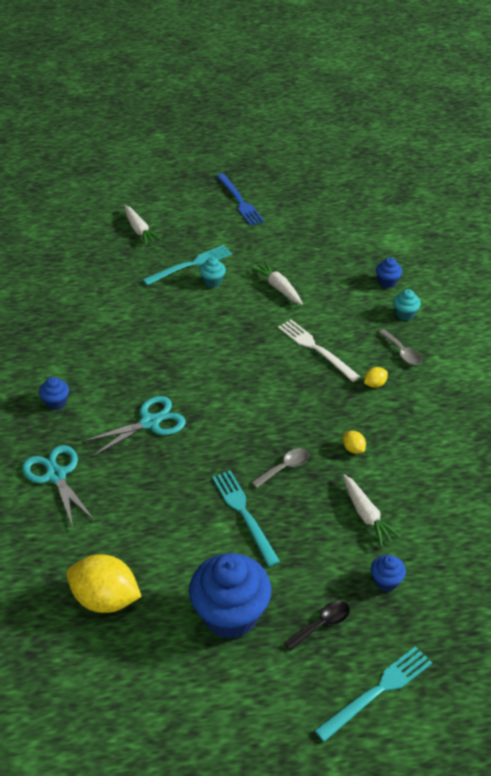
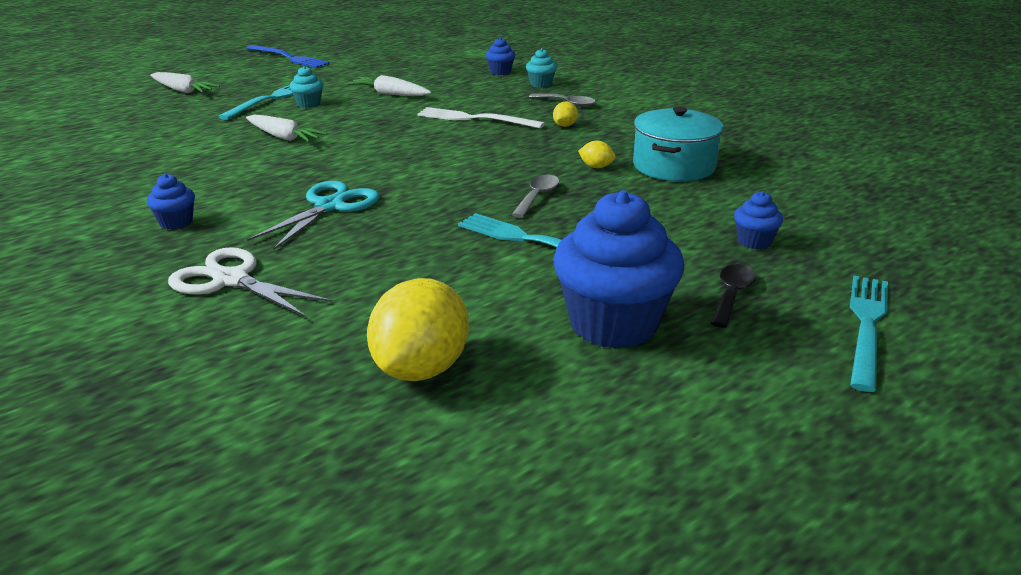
camera: 30 degrees left, 15 degrees down
turquoise scissors [22,445,95,528] -> white scissors [168,247,333,318]
yellow lemon [66,554,142,613] -> yellow lemon turned 60 degrees counterclockwise [367,278,469,381]
white carrot [343,475,401,547] -> white carrot moved to [246,115,327,142]
none -> turquoise pot [633,107,724,181]

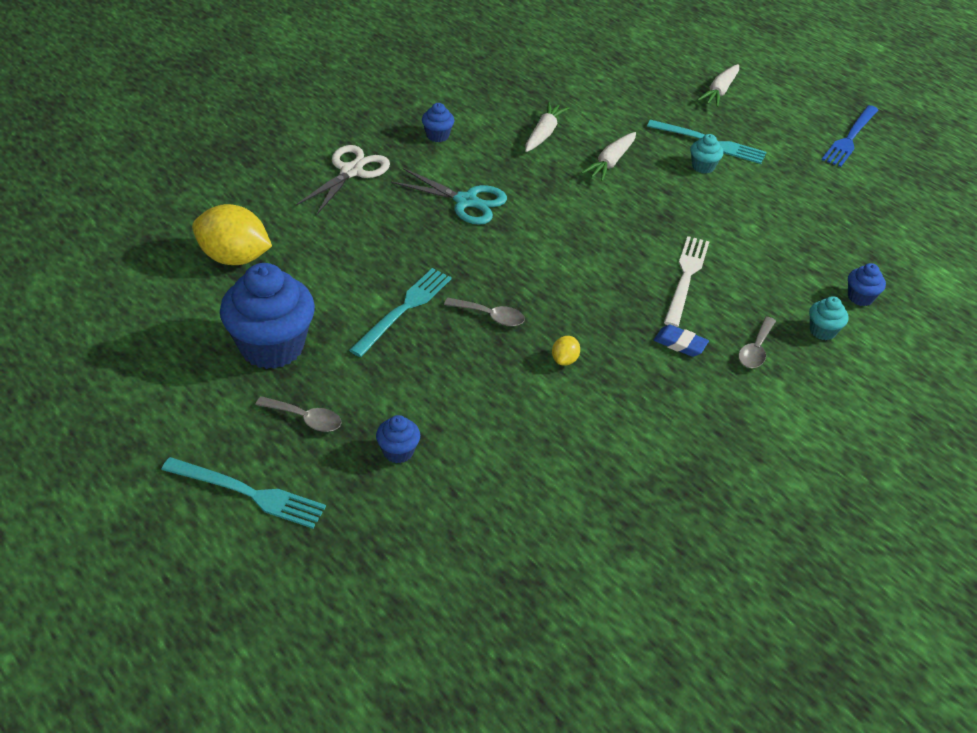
camera: 85 degrees right, 15 degrees up
white carrot [347,75,431,96] -> white carrot moved to [525,102,569,152]
yellow lemon [553,102,578,127] -> blue eraser [654,325,709,357]
turquoise pot [633,107,724,181] -> none
black spoon [711,264,756,328] -> grey spoon [255,396,342,432]

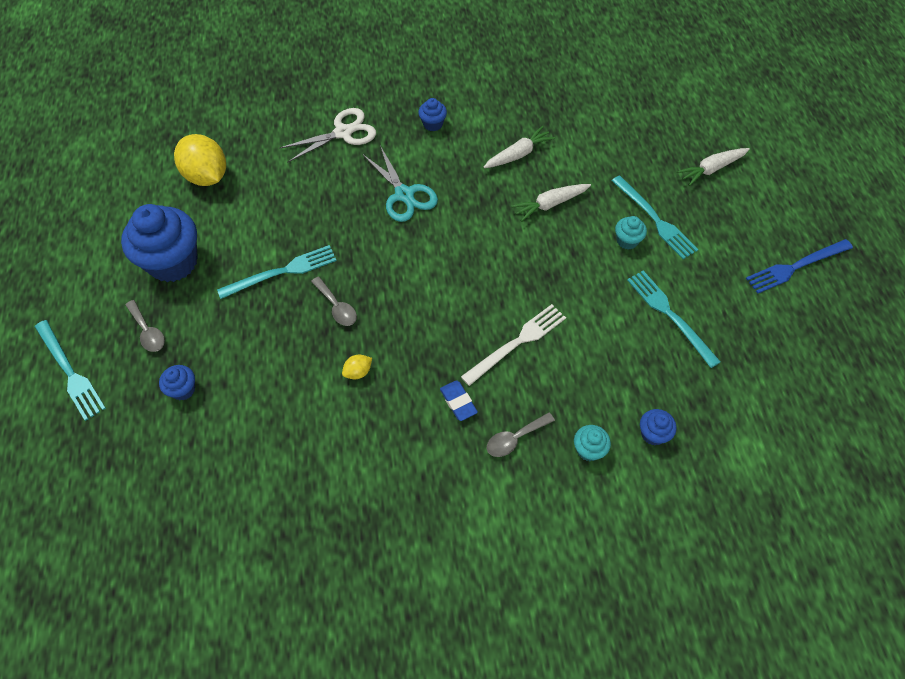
camera: 35 degrees right, 15 degrees up
none -> turquoise fork [627,271,721,368]

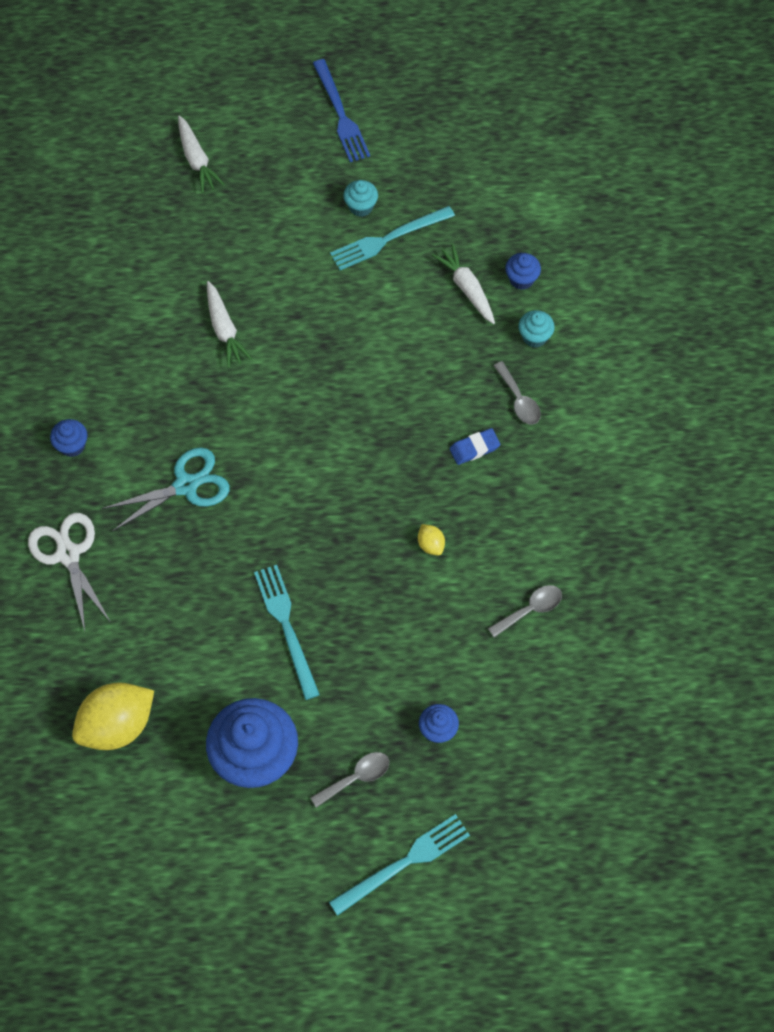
camera: 85 degrees left, 5 degrees up
grey spoon [311,277,357,326] -> grey spoon moved to [488,585,562,638]
white fork [461,304,566,386] -> none
white carrot [483,126,555,168] -> white carrot moved to [432,244,495,324]
turquoise fork [611,175,698,259] -> none
turquoise cupcake [615,216,647,250] -> turquoise cupcake moved to [343,180,378,217]

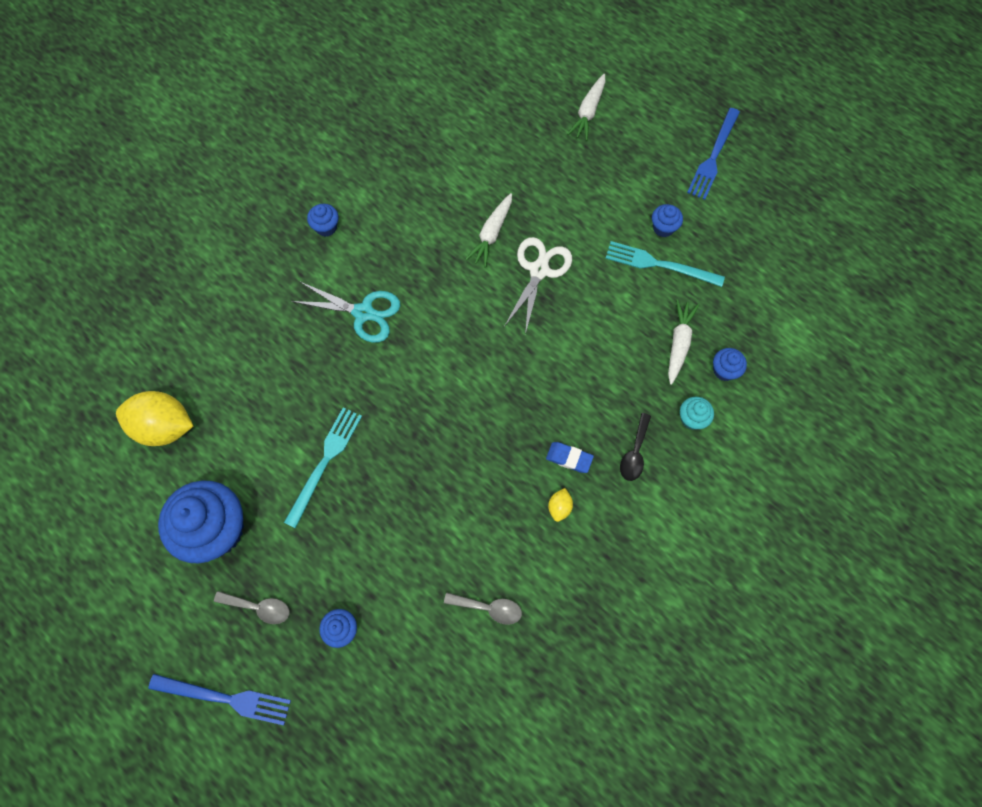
camera: 45 degrees right, 5 degrees up
white scissors [28,513,111,631] -> white scissors moved to [504,237,572,335]
turquoise fork [329,814,470,916] -> blue fork [148,674,291,725]
turquoise cupcake [343,180,378,217] -> blue cupcake [652,204,683,237]
yellow lemon [418,524,445,556] -> yellow lemon moved to [548,488,573,522]
grey spoon [494,361,541,425] -> black spoon [620,413,651,481]

